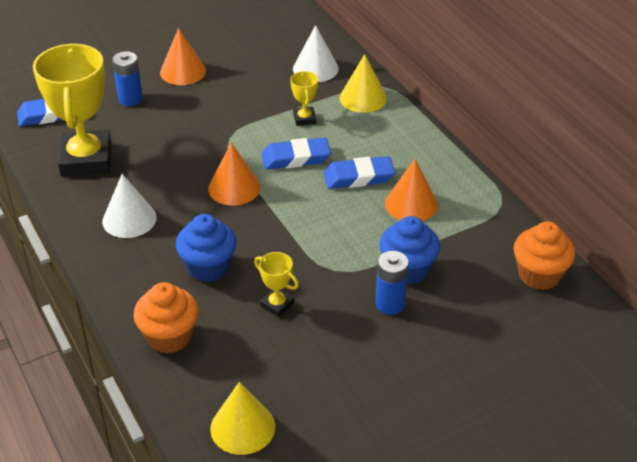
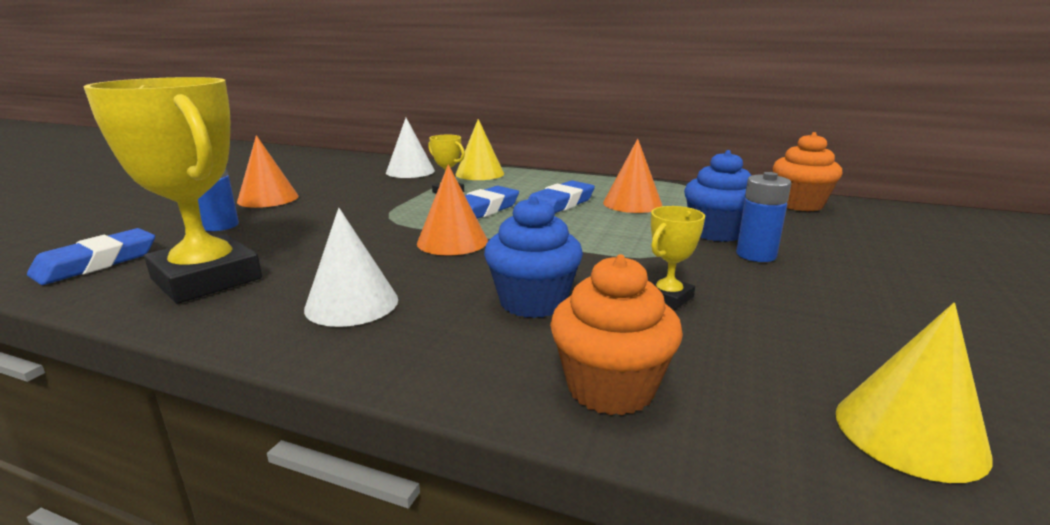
camera: 40 degrees left, 20 degrees down
yellow trophy [254,252,299,317] -> yellow trophy turned 45 degrees counterclockwise [651,206,705,310]

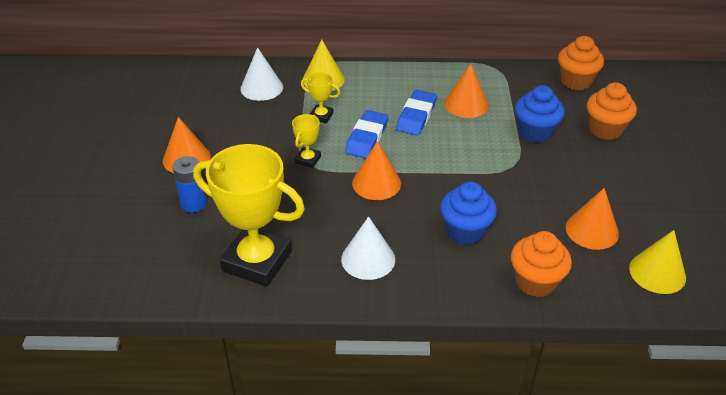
camera: 20 degrees left, 20 degrees up
blue eraser [27,228,155,285] -> none
yellow trophy [651,206,705,310] -> yellow trophy moved to [292,114,321,168]
blue battery [736,172,791,262] -> none
none -> orange cone [566,188,619,250]
none -> orange cupcake [587,82,637,140]

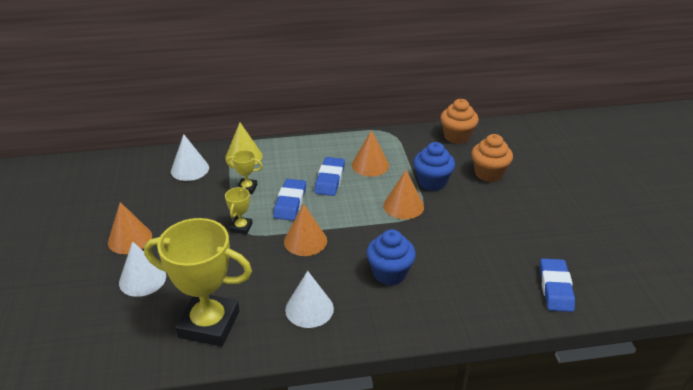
camera: 10 degrees left, 5 degrees down
blue battery [172,156,207,213] -> white cone [119,241,166,297]
orange cupcake [511,231,572,297] -> none
orange cone [566,188,619,250] -> orange cone moved to [383,170,424,219]
yellow cone [629,230,686,294] -> blue eraser [540,258,575,312]

